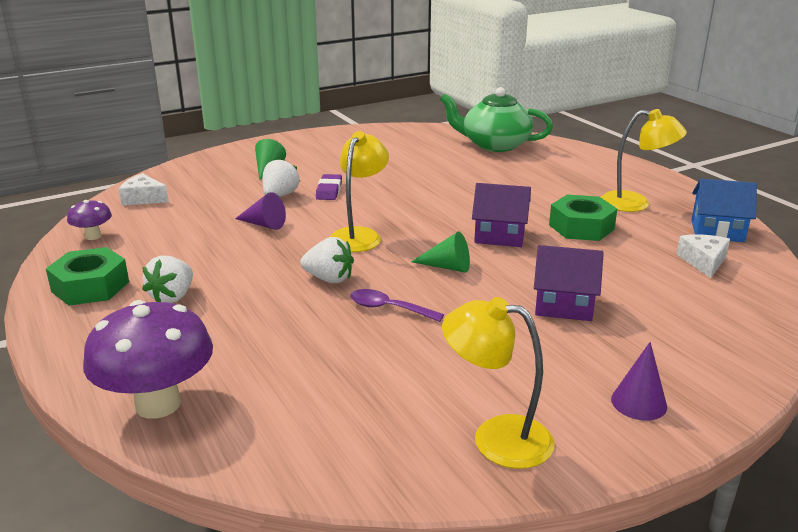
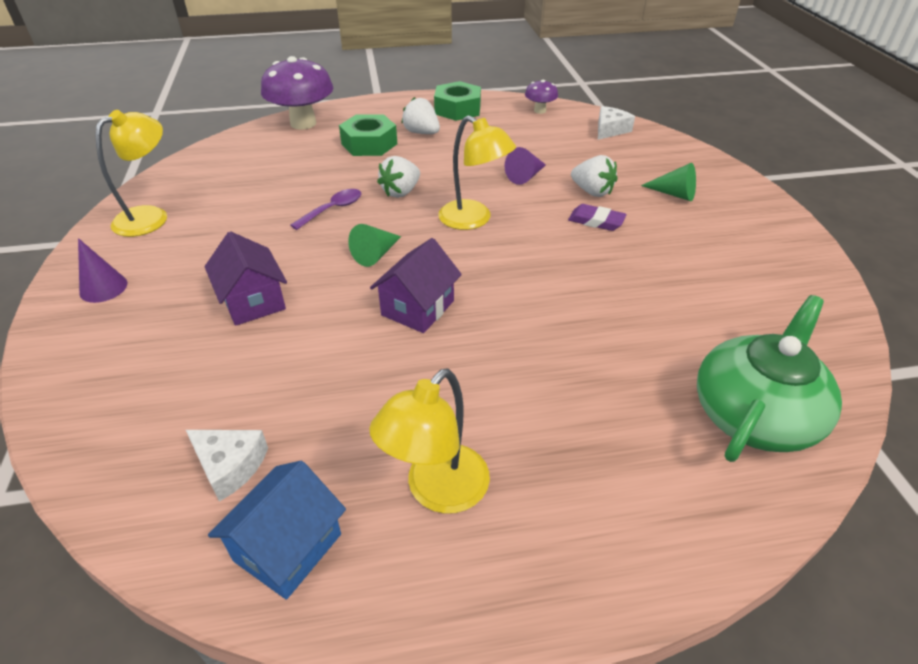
camera: 110 degrees right, 15 degrees up
purple house [534,245,604,321] -> purple house turned 60 degrees counterclockwise [205,231,287,326]
green nut [549,195,617,241] -> green nut moved to [339,114,397,156]

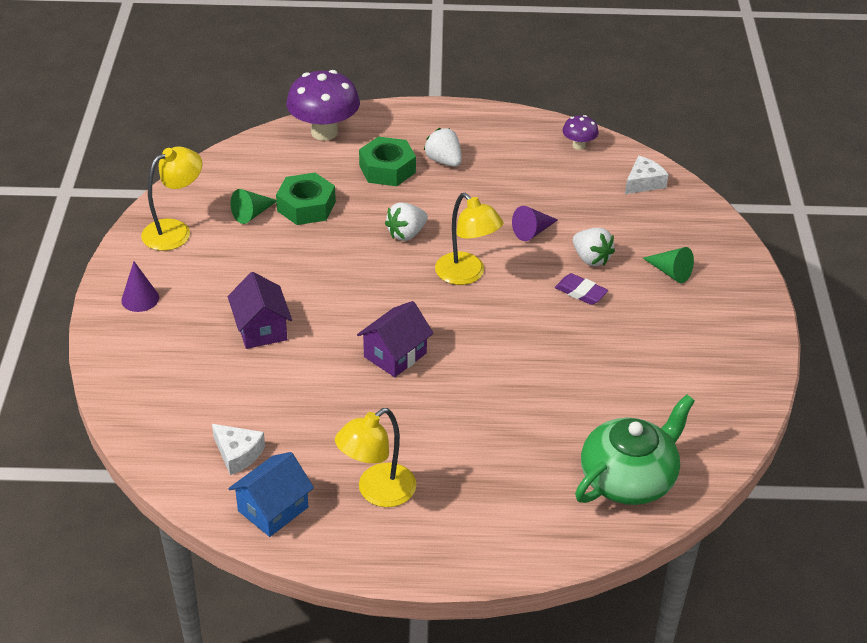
camera: 10 degrees right, 0 degrees up
purple spoon [291,189,361,230] -> none
green cone [348,224,401,267] -> green cone moved to [230,189,276,224]
green nut [434,81,481,121] -> green nut moved to [276,173,336,225]

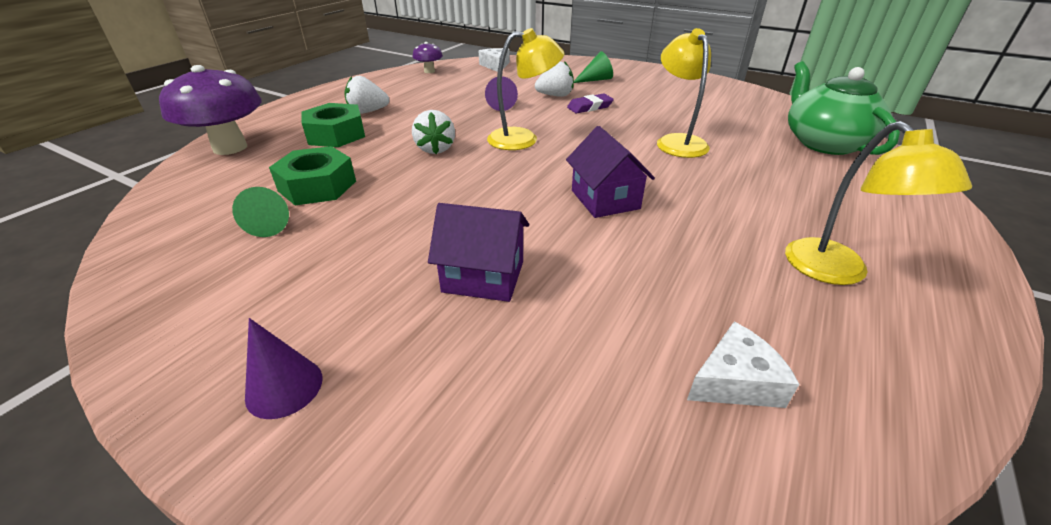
camera: 60 degrees left, 5 degrees down
yellow lamp [141,147,202,251] -> yellow lamp moved to [657,28,711,158]
blue house [228,452,314,537] -> none

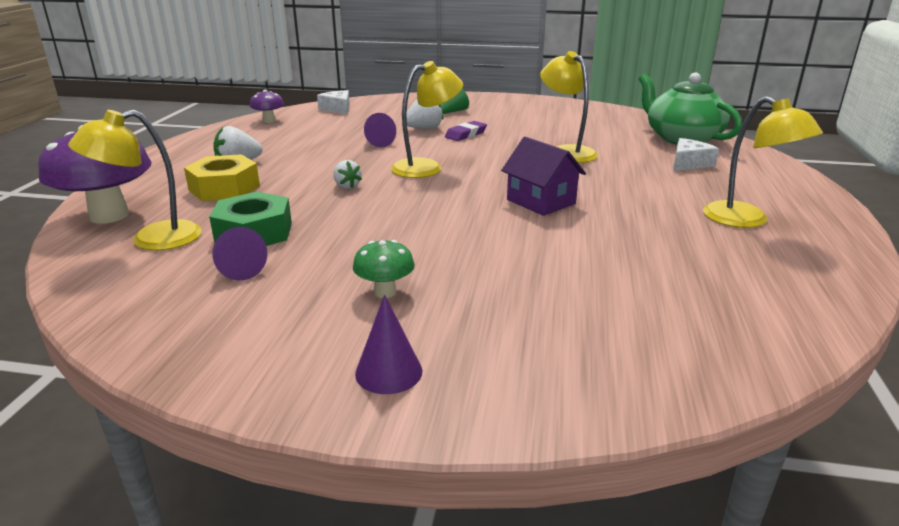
camera: 20 degrees left, 10 degrees down
green cone [232,187,289,237] -> purple cone [212,227,267,280]
green nut [301,103,365,147] -> yellow nut [184,154,260,201]
white strawberry [412,110,455,154] -> white strawberry [333,160,362,189], size x0.66
purple house [428,203,529,302] -> none
white cheese [687,322,799,408] -> white cheese moved to [673,138,719,171]
none -> yellow lamp [68,110,202,251]
none -> green mushroom [353,240,415,298]

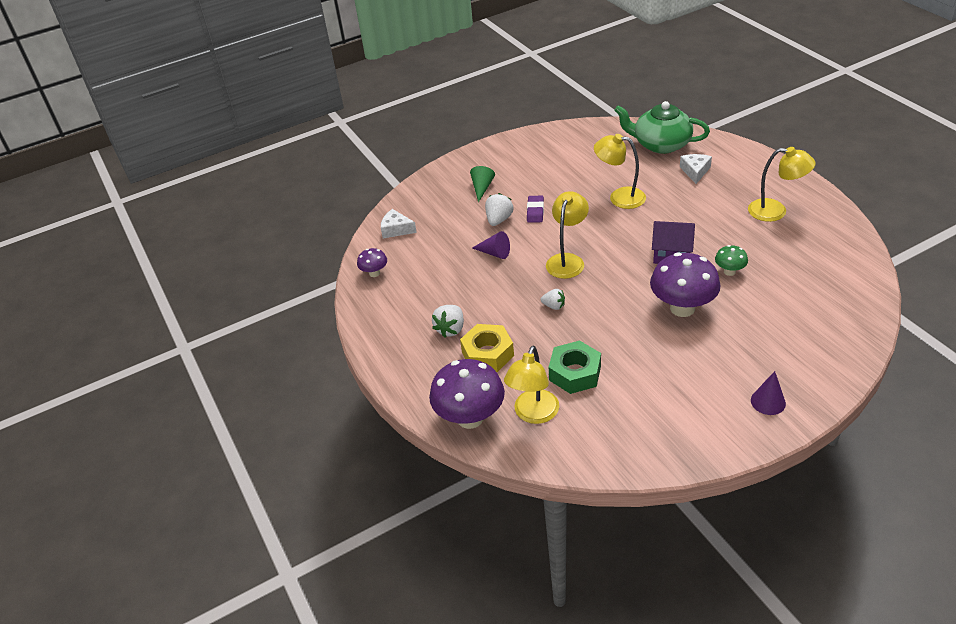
camera: 35 degrees left, 15 degrees up
purple cone [212,227,267,280] -> none
green mushroom [353,240,415,298] -> green mushroom moved to [715,245,748,276]
none -> purple mushroom [650,252,720,317]

